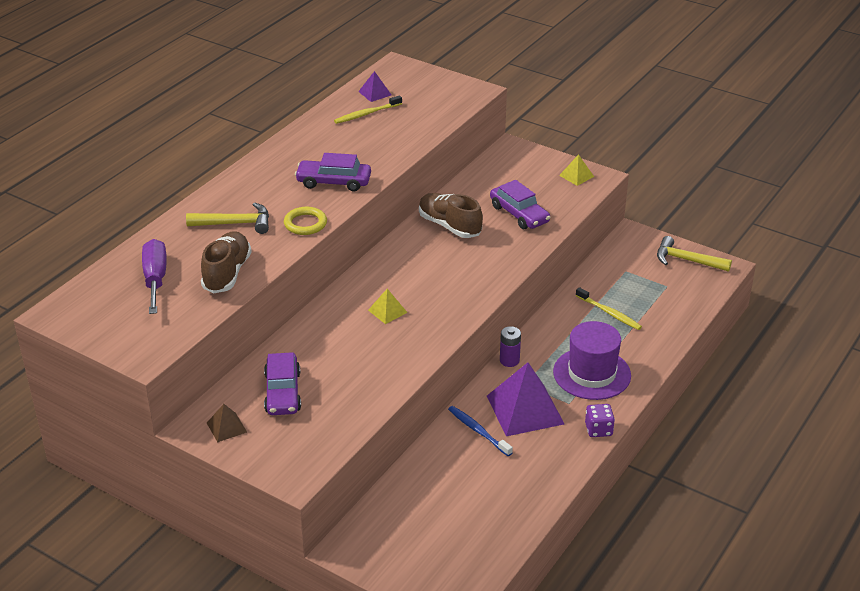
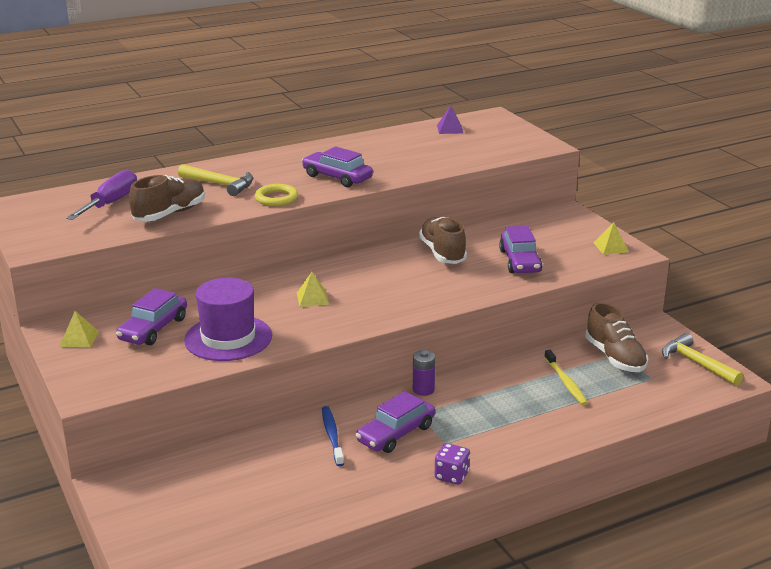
camera: 30 degrees right, 10 degrees down
brown pyramid [207,404,247,442] -> yellow pyramid [59,311,99,348]
yellow toothbrush [334,95,402,124] -> none
purple pyramid [487,362,564,436] -> purple car [356,391,435,453]
purple hat [553,321,631,400] -> purple hat moved to [184,278,272,361]
none -> brown shoe [585,302,648,372]

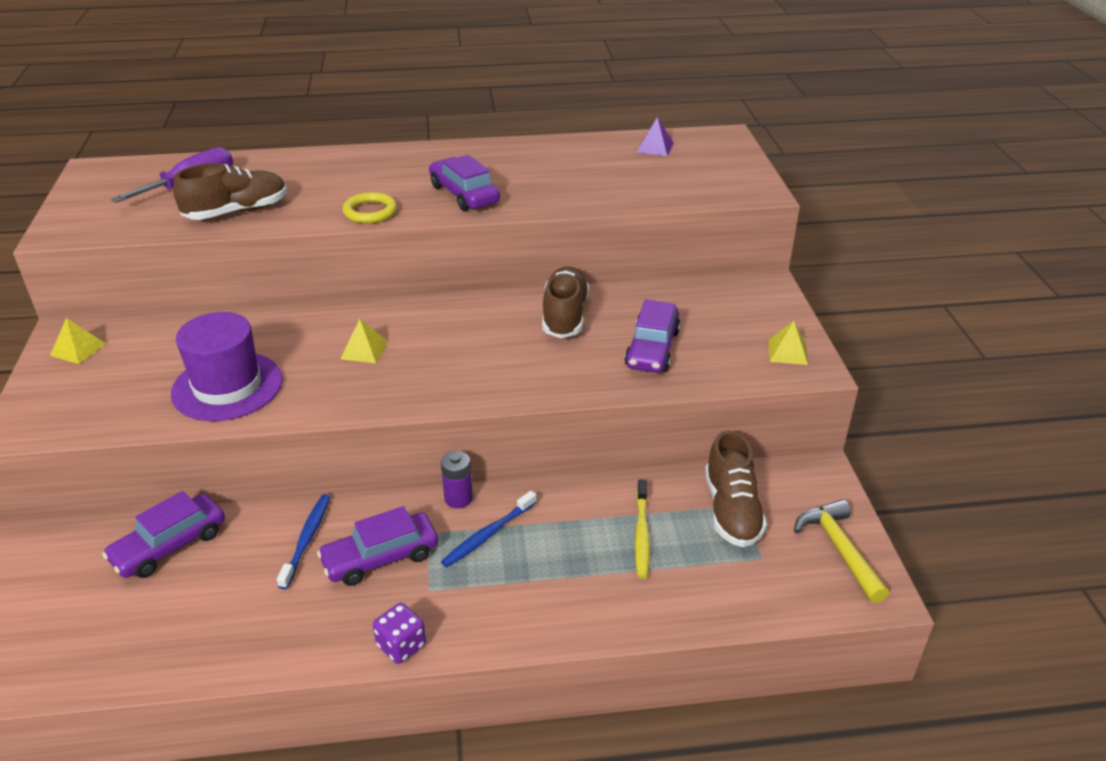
camera: 20 degrees right, 10 degrees up
purple car [116,288,187,345] -> purple car moved to [102,491,225,578]
yellow hammer [178,164,254,196] -> none
none -> blue toothbrush [441,491,537,567]

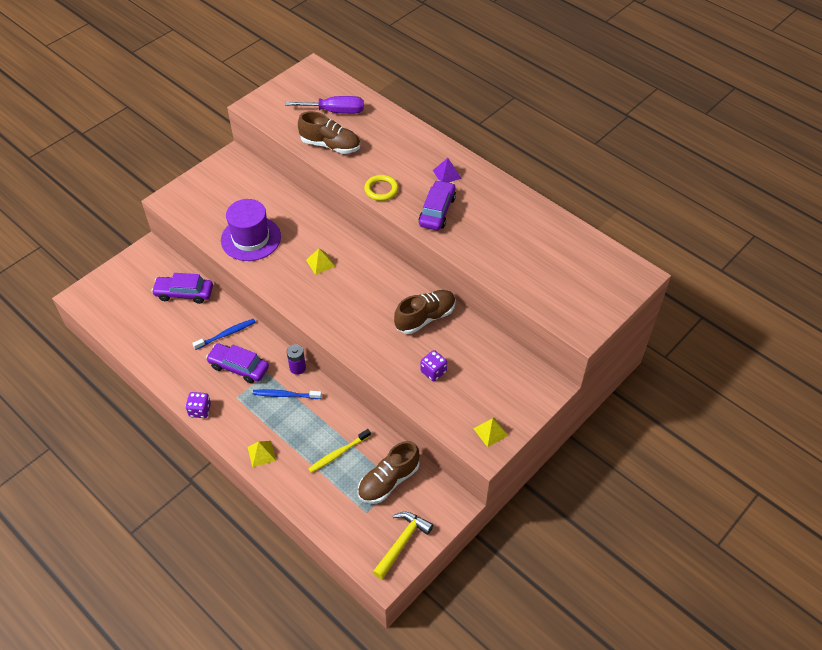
camera: 50 degrees right, 15 degrees up
yellow pyramid [50,318,106,364] -> yellow pyramid moved to [248,441,276,467]
purple car [624,299,681,373] -> purple dice [420,350,447,381]
purple pyramid [637,117,674,156] -> purple pyramid moved to [433,158,462,182]

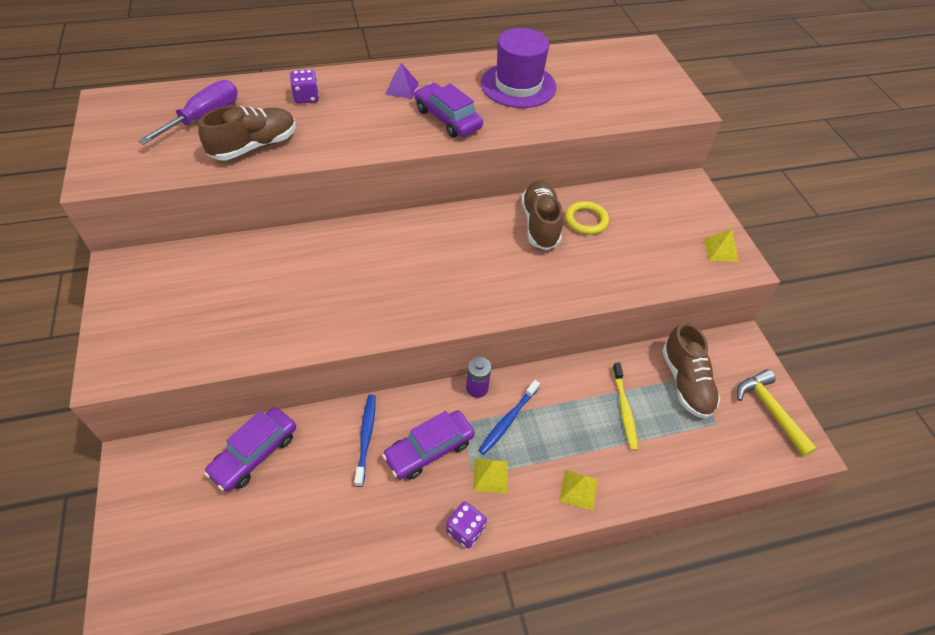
camera: 60 degrees left, 0 degrees up
purple hat [221,199,281,261] -> purple hat moved to [481,28,556,108]
yellow pyramid [306,248,335,275] -> yellow pyramid moved to [473,459,508,493]
yellow ring [364,175,399,201] -> yellow ring moved to [565,201,609,235]
purple dice [420,350,447,381] -> purple dice moved to [290,69,319,104]

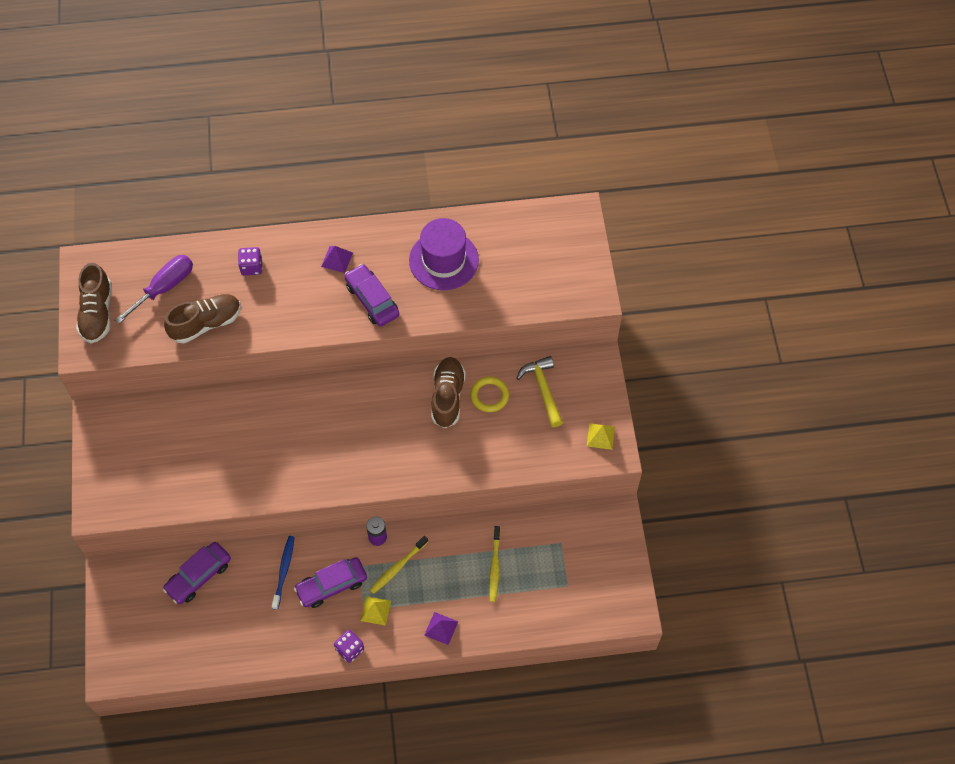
camera: 10 degrees right, 10 degrees up
blue toothbrush [479,380,540,455] -> yellow toothbrush [370,536,428,594]
yellow pyramid [559,470,598,511] -> purple pyramid [424,612,459,645]
brown shoe [662,322,720,419] -> brown shoe moved to [76,263,112,343]
yellow hammer [737,369,817,457] -> yellow hammer moved to [517,356,563,427]

